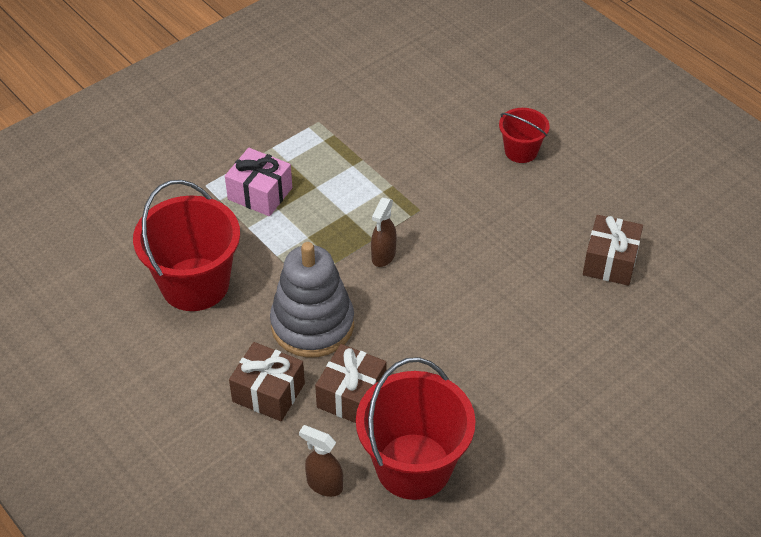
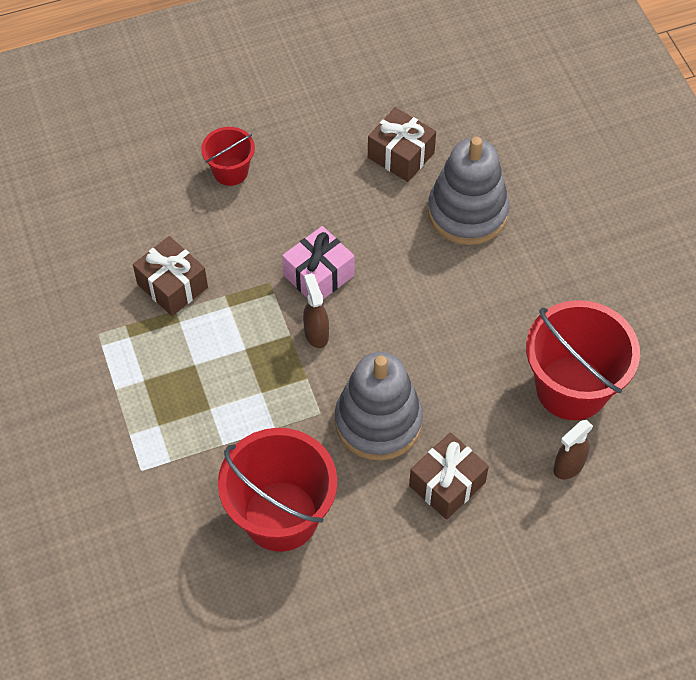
camera: 70 degrees left, 10 degrees up
pink gift [225,148,292,216] -> pink gift moved to [282,226,355,299]
brown gift [315,344,386,423] -> brown gift moved to [133,236,208,316]
brown spray bottle [371,198,396,267] -> brown spray bottle turned 150 degrees counterclockwise [303,273,329,348]
none -> grey stacking toy [428,137,509,245]

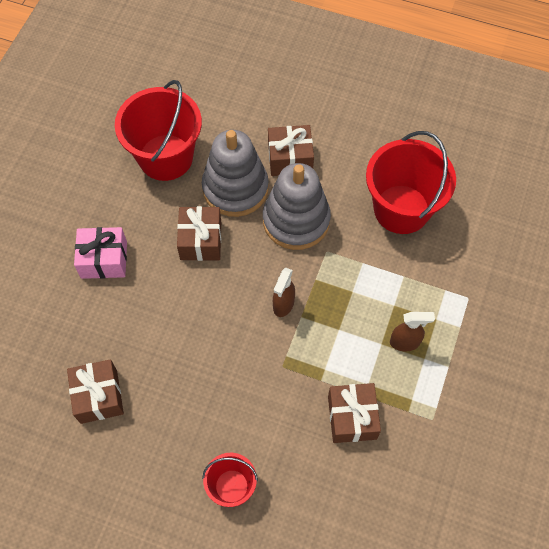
camera: 140 degrees left, 5 degrees up
pink gift [282,226,355,299] -> pink gift moved to [74,227,127,279]
grey stacking toy [428,137,509,245] -> grey stacking toy moved to [202,130,269,217]
brown spray bottle [553,420,593,479] -> brown spray bottle moved to [390,312,435,351]
none -> brown gift [177,206,221,261]

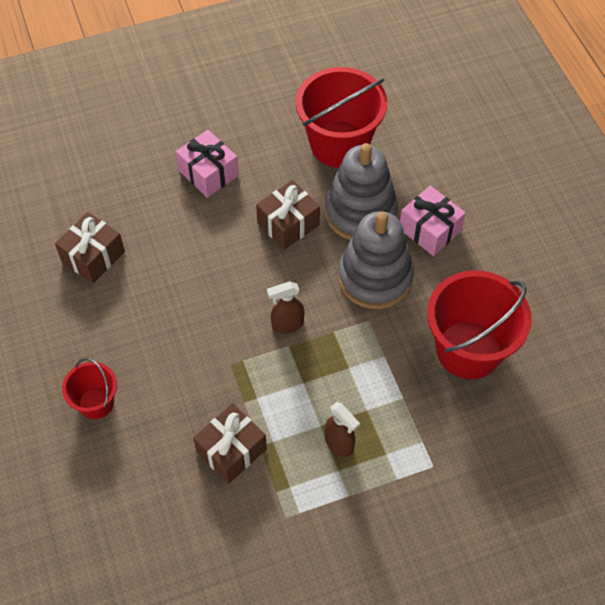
camera: 50 degrees right, 5 degrees down
brown gift [268,125,314,176] -> pink gift [400,186,466,256]

